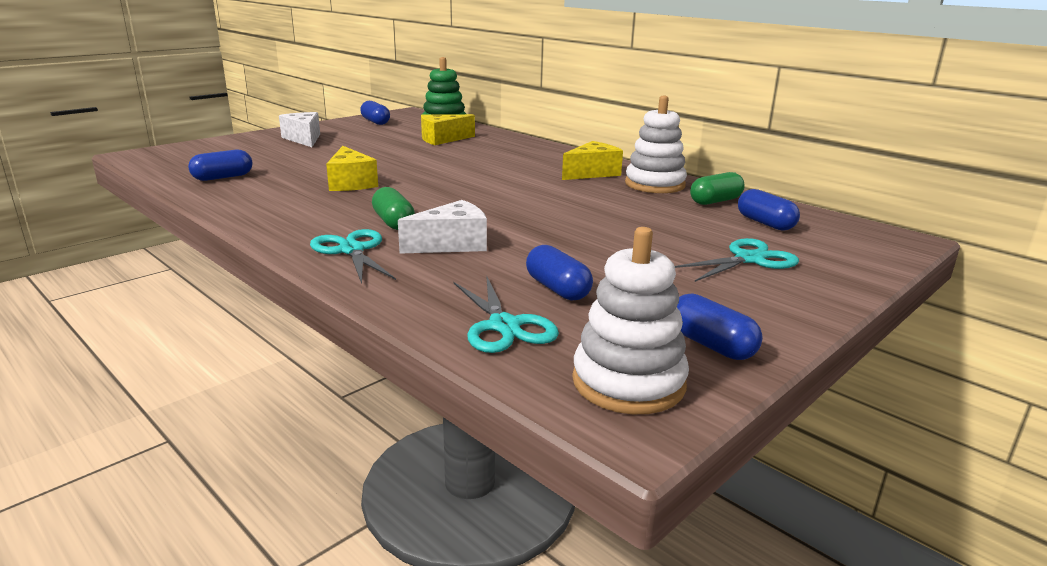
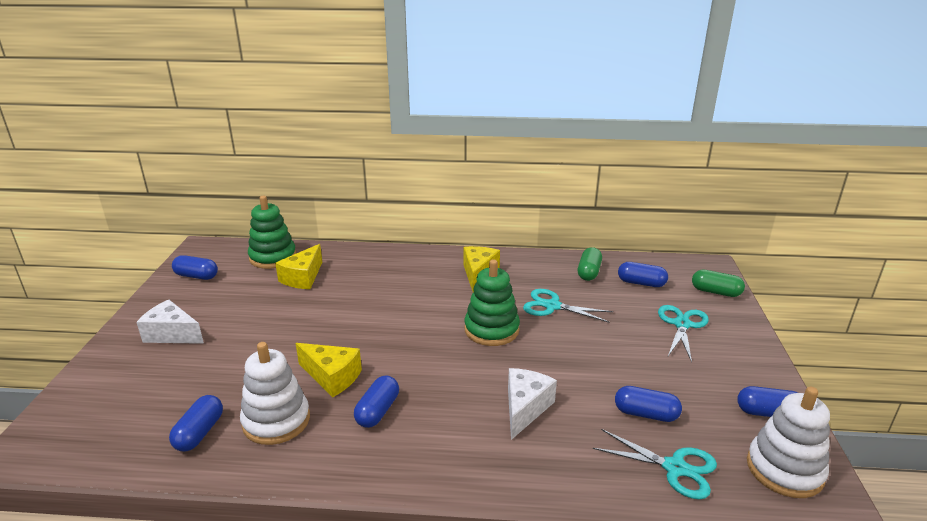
camera: 40 degrees left, 5 degrees up
turquoise scissors [310,229,396,284] -> turquoise scissors moved to [523,289,613,322]
green capsule [372,187,415,230] -> green capsule moved to [692,270,745,297]
white stacking toy [625,95,687,193] -> white stacking toy moved to [240,342,310,445]
none -> blue capsule [354,375,399,428]
none -> green stacking toy [464,259,520,346]

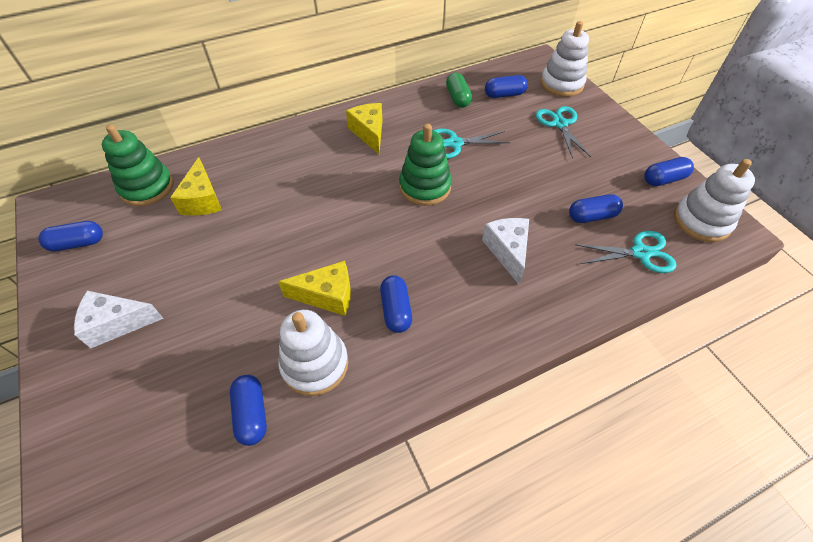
camera: 30 degrees left, 25 degrees up
green capsule [692,270,745,297] -> white stacking toy [541,21,589,97]

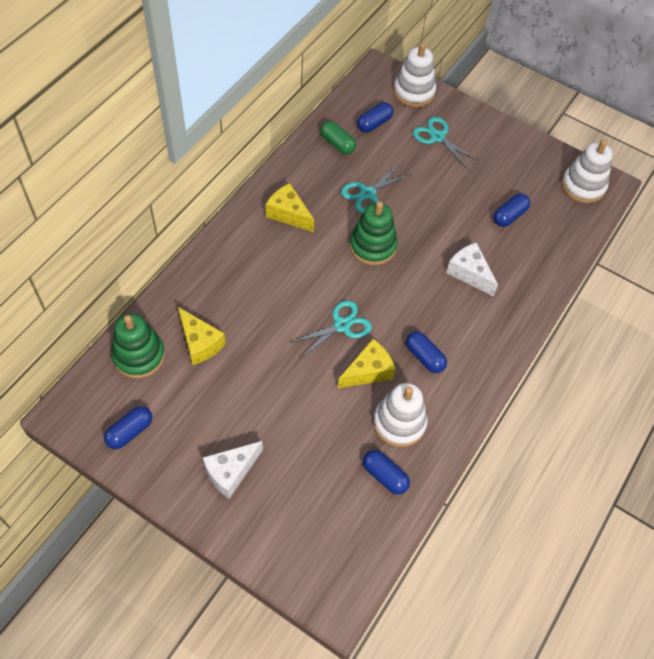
camera: 35 degrees left, 5 degrees up
turquoise scissors [575,231,677,273] -> turquoise scissors moved to [289,300,372,358]
blue capsule [644,157,694,186] -> none

